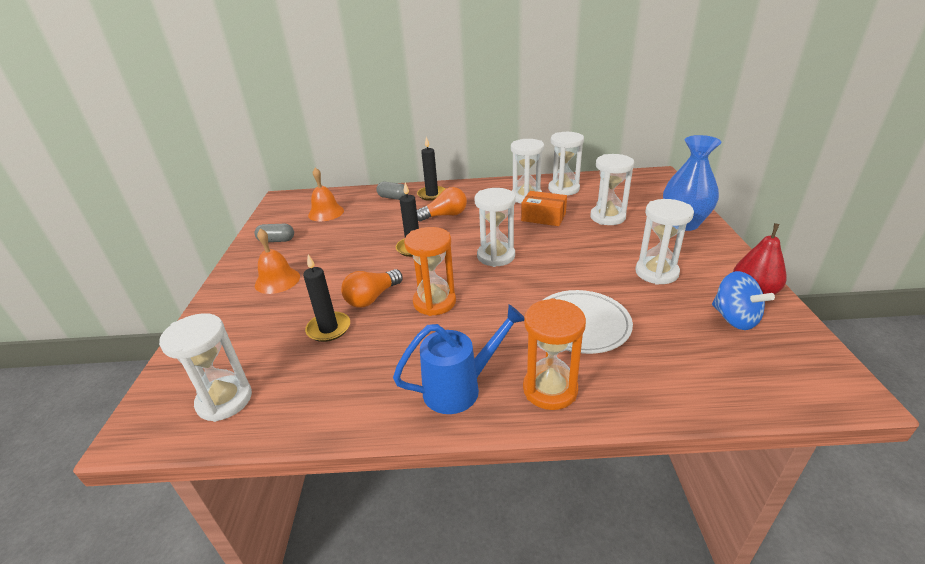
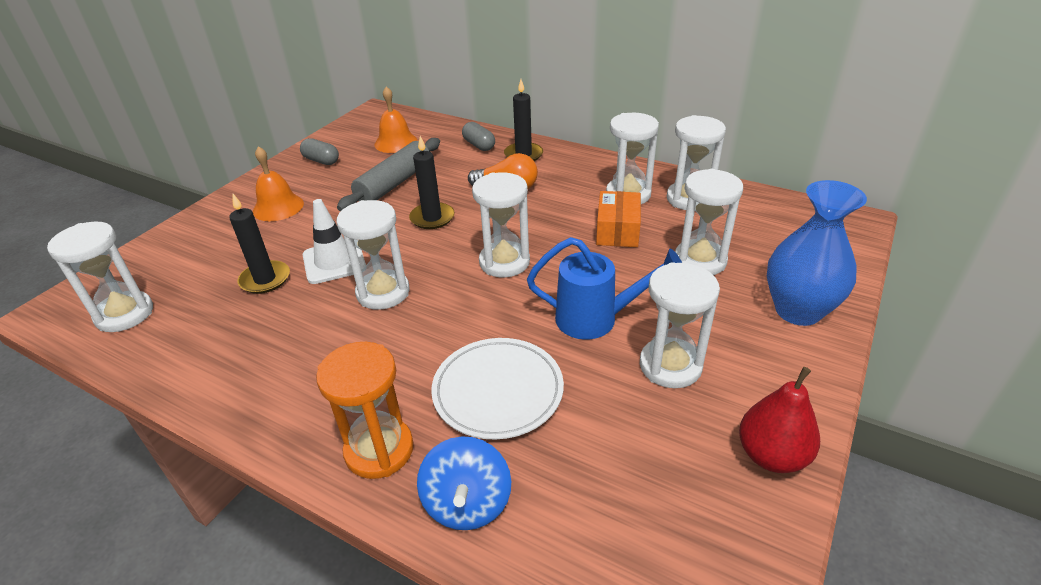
camera: 30 degrees right, 5 degrees up
orange light bulb [341,269,403,308] -> white traffic cone [303,199,366,284]
blue watering can [393,304,525,414] -> blue watering can moved to [527,237,682,340]
orange hourglass [404,227,456,316] -> white hourglass [336,200,410,310]
orange box [521,191,567,226] -> orange box turned 45 degrees clockwise [596,191,641,247]
blue spinning top [712,271,775,330] -> blue spinning top moved to [417,436,511,530]
none -> grey rolling pin [337,138,440,211]

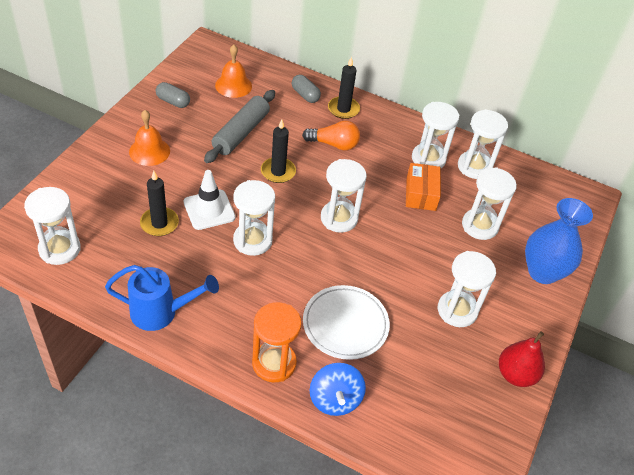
camera: 10 degrees left, 10 degrees up
blue watering can [527,237,682,340] -> blue watering can moved to [105,265,219,331]

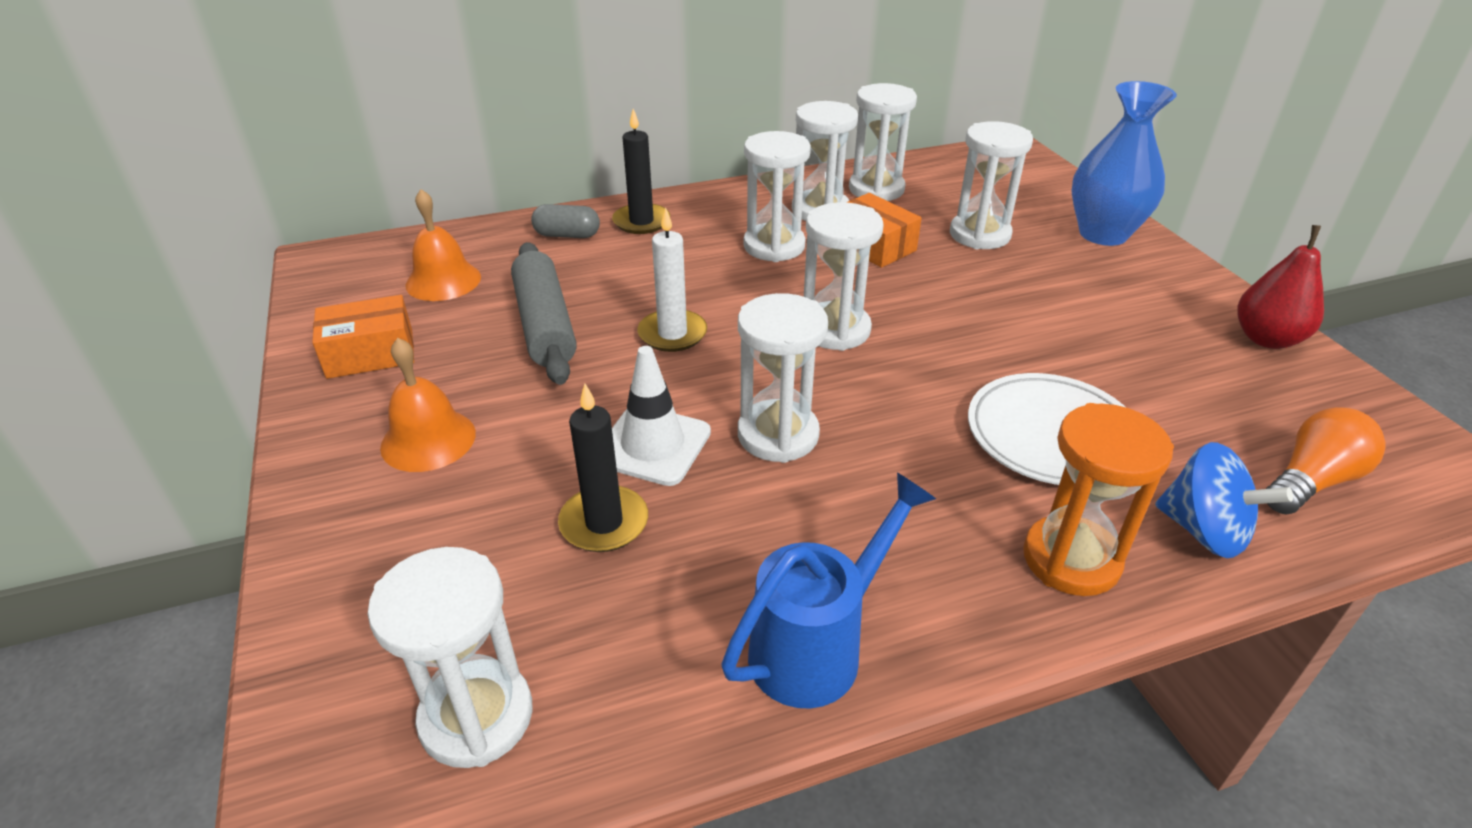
camera: 40 degrees left, 10 degrees down
grey capsule [156,82,190,108] -> orange box [312,295,414,379]
black candle [261,119,296,183] -> white candle [637,207,707,352]
orange light bulb [302,121,360,151] -> orange light bulb moved to [1266,407,1386,515]
white hourglass [438,251,496,327] -> white hourglass moved to [743,131,811,262]

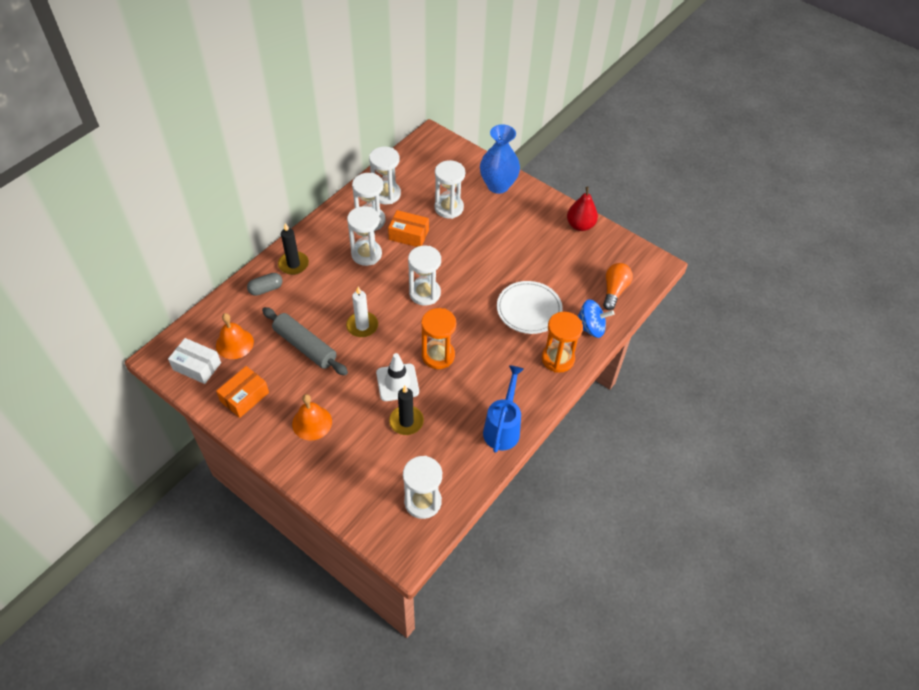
camera: 35 degrees left, 15 degrees up
white hourglass [738,293,828,463] -> orange hourglass [421,308,456,369]
none -> white box [168,338,221,384]

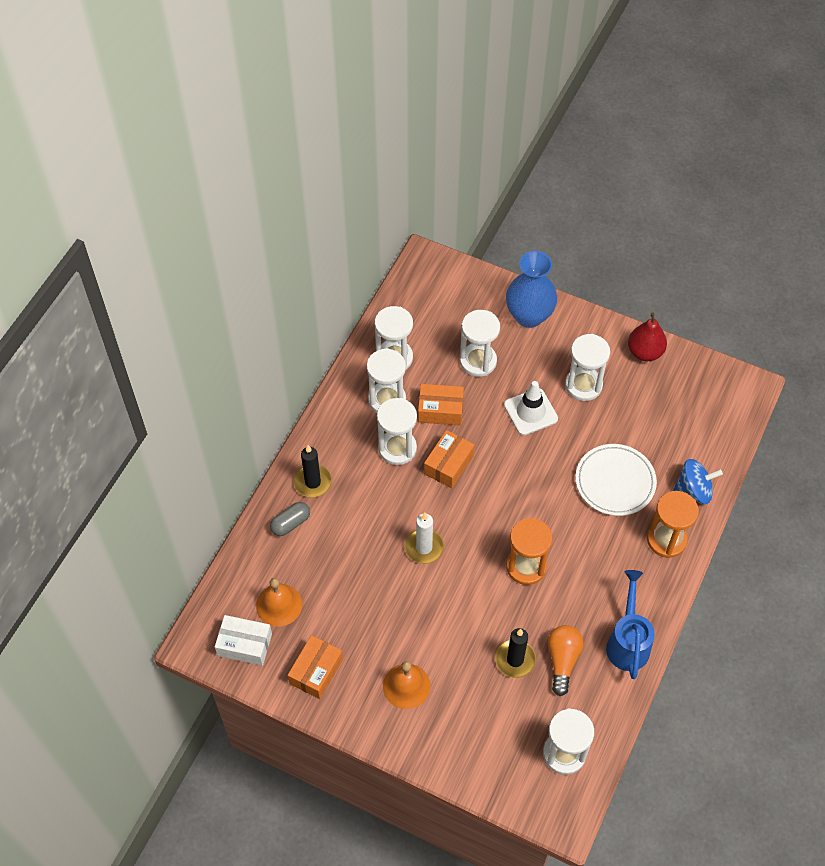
camera: 10 degrees left, 5 degrees up
grey rolling pin [262,307,348,375] -> none
white traffic cone [376,353,419,401] -> white traffic cone moved to [504,381,558,435]
white hourglass [408,246,441,306] -> white hourglass moved to [565,334,610,401]
orange light bulb [603,263,633,310] -> orange light bulb moved to [547,625,584,696]
none -> orange box [424,430,475,488]

